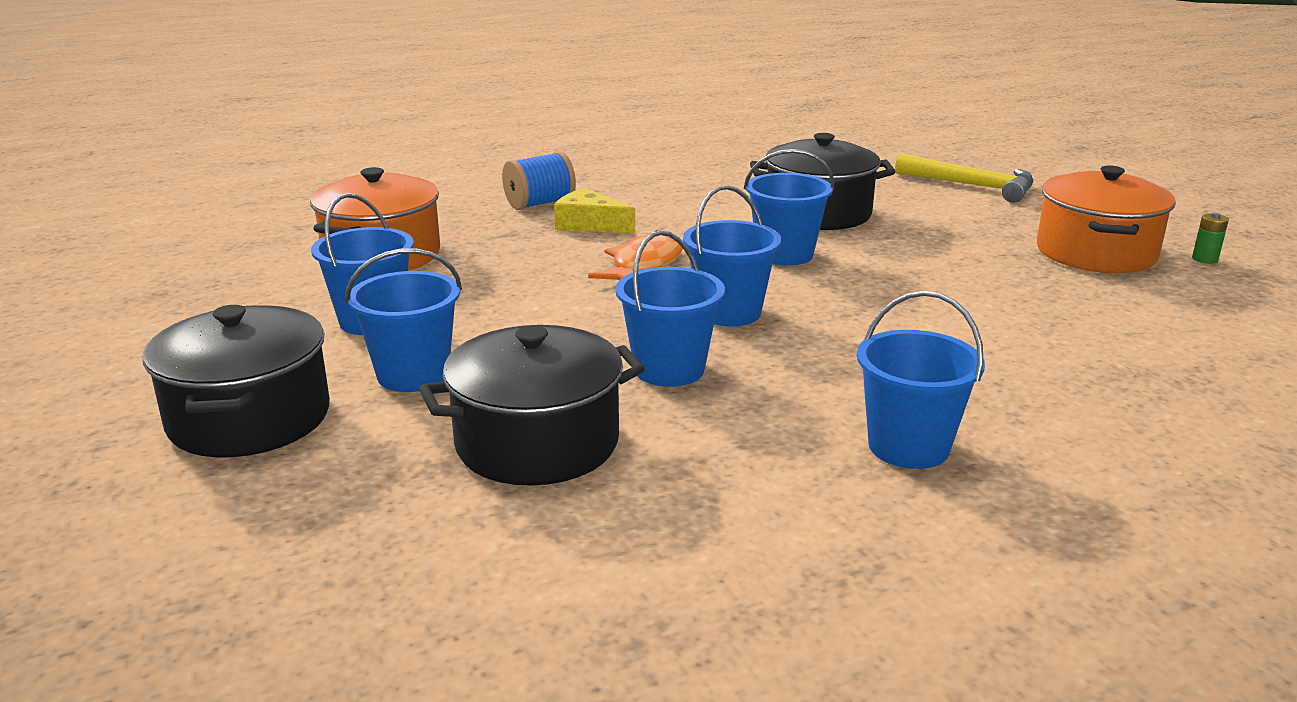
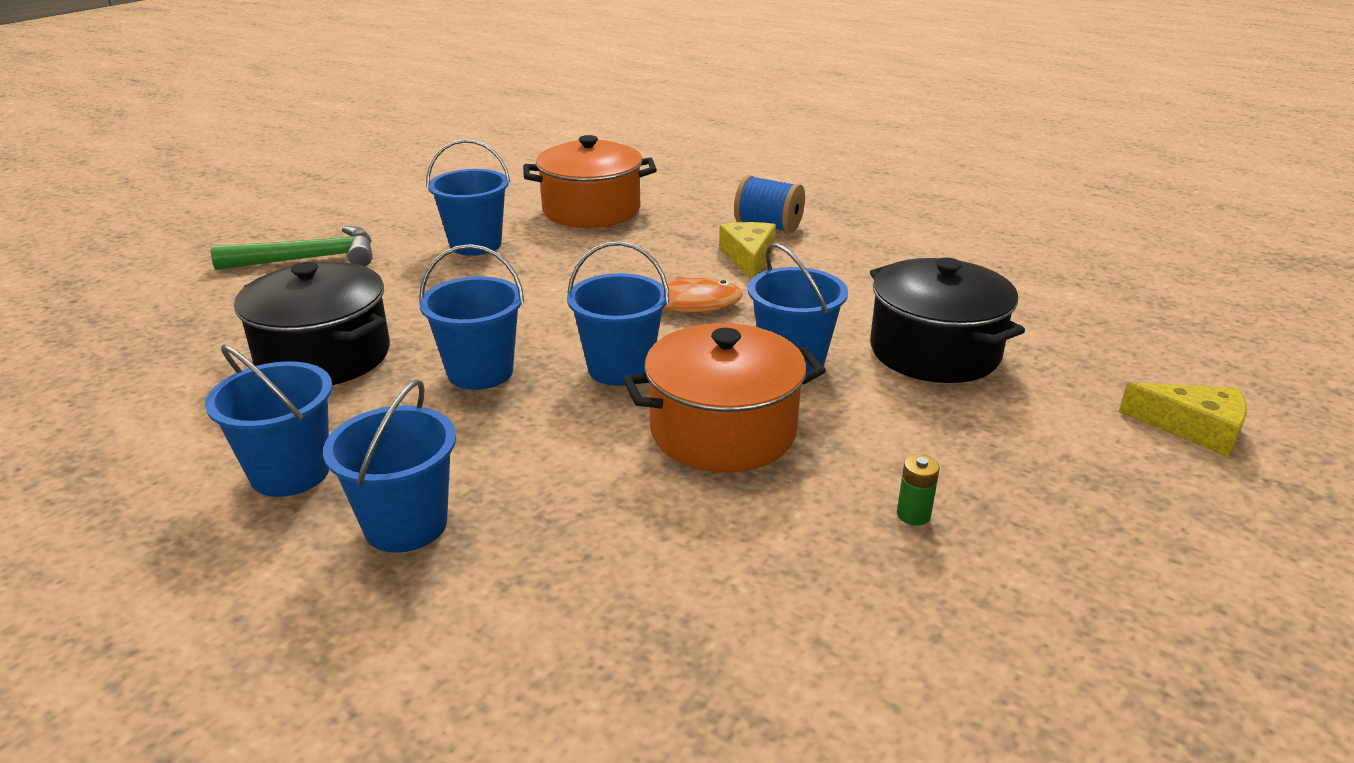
camera: 60 degrees right, 5 degrees up
black pot [143,305,330,457] -> green hammer [211,226,373,270]
blue bucket [345,248,462,392] -> blue bucket moved to [205,345,332,497]
yellow hammer [895,153,1034,203] -> yellow cheese [1119,382,1247,457]
orange pot [1037,165,1176,273] -> orange pot moved to [623,323,826,472]
green battery [1192,213,1229,264] -> green battery moved to [897,455,940,525]

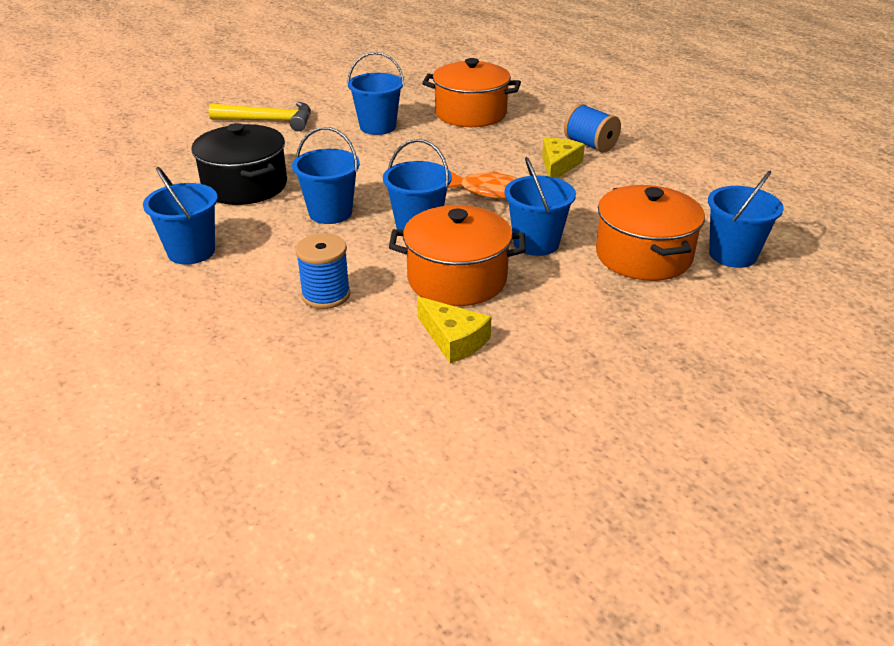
camera: 20 degrees right, 5 degrees up
green hammer [211,226,373,270] -> yellow hammer [208,102,311,131]
blue bucket [323,379,456,553] -> blue bucket moved to [708,171,784,268]
black pot [870,258,1025,383] -> orange pot [596,185,705,281]
green battery [897,455,940,525] -> none
yellow cheese [1119,382,1247,457] -> yellow cheese moved to [417,296,491,363]
none -> blue spool [295,234,350,309]

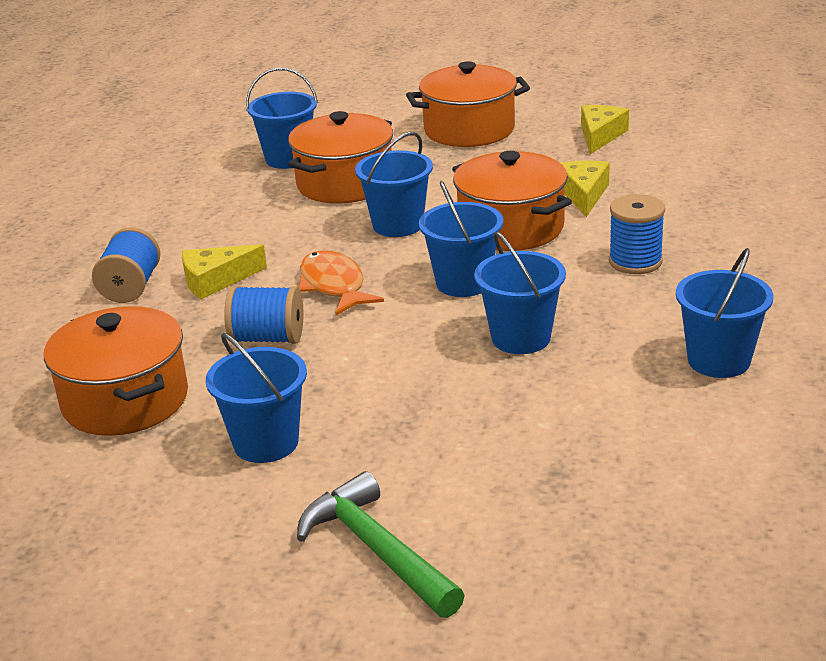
camera: 130 degrees left, 5 degrees down
black pot [191,123,287,205] -> none
yellow hammer [208,102,311,131] -> green hammer [297,471,465,618]
none -> blue spool [224,286,303,344]
none -> orange pot [406,61,530,147]
none -> yellow cheese [581,105,629,154]

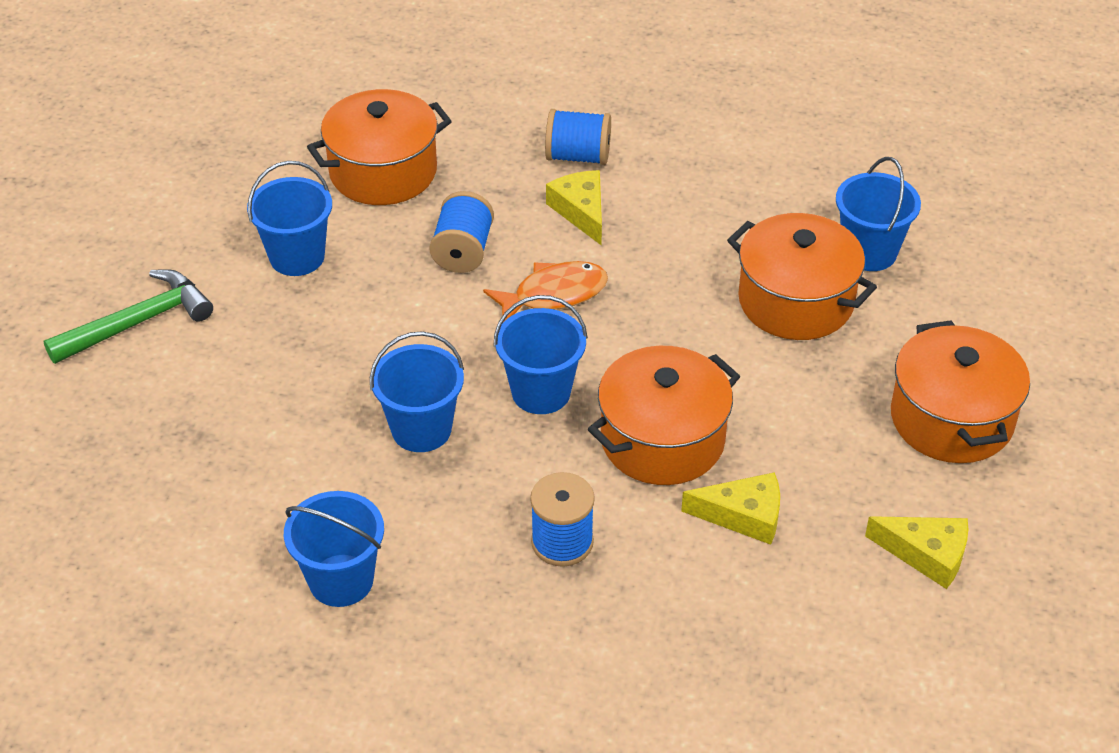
camera: 90 degrees right, 15 degrees up
blue bucket [355,132,433,237] -> none

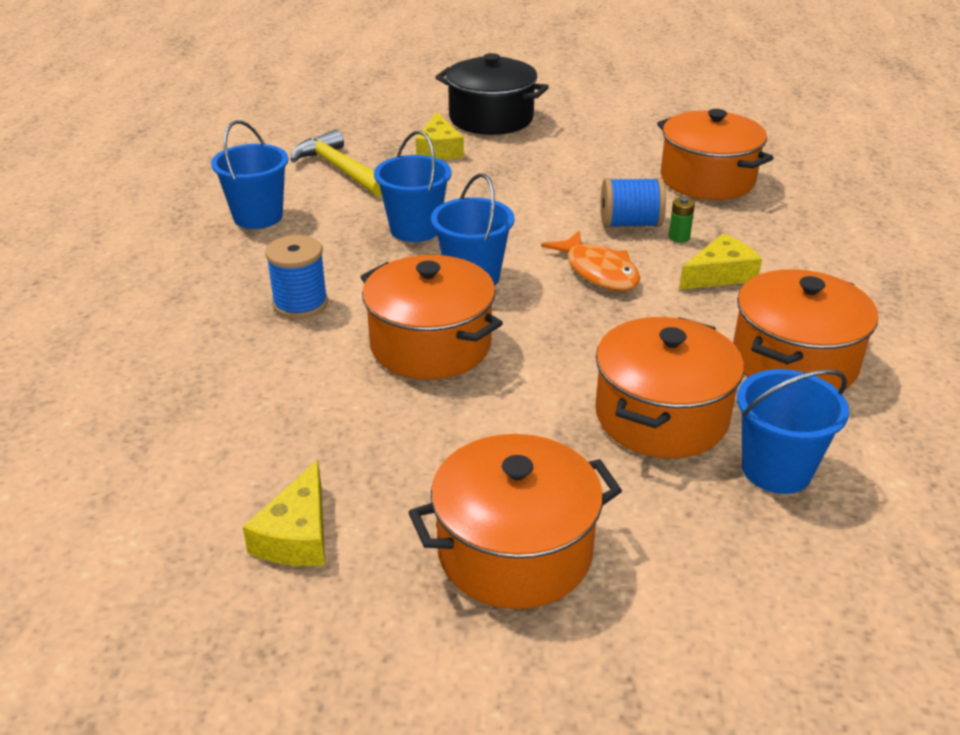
camera: 80 degrees right, 10 degrees down
green hammer [44,269,213,364] -> black pot [435,53,549,135]
blue bucket [247,161,332,276] -> none
blue spool [545,109,611,165] -> none
yellow cheese [681,472,780,545] -> yellow cheese moved to [416,112,464,160]
none -> yellow hammer [290,129,382,197]
none -> green battery [669,197,695,243]
none -> orange pot [733,269,878,390]

